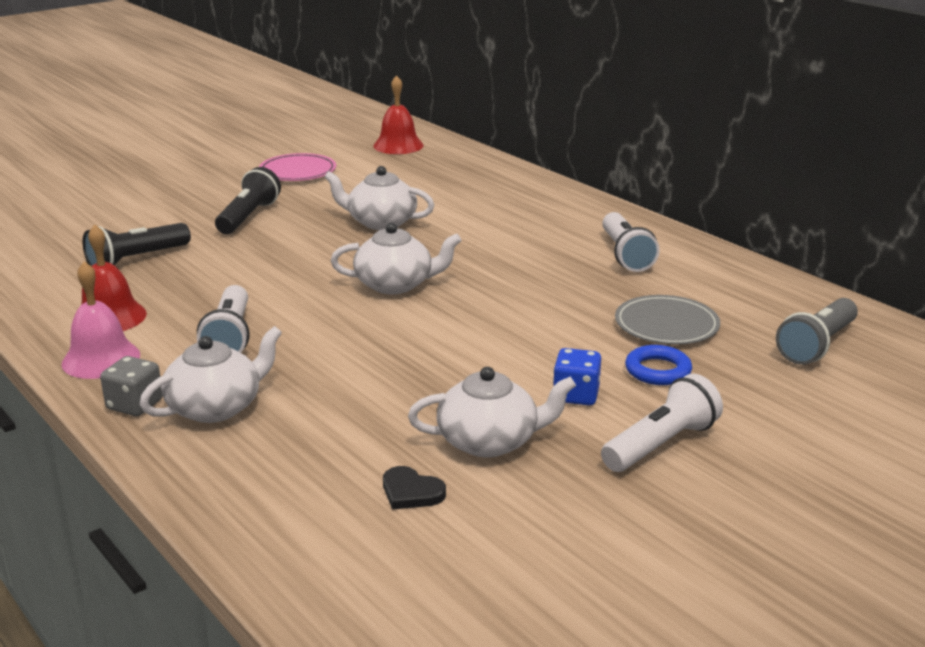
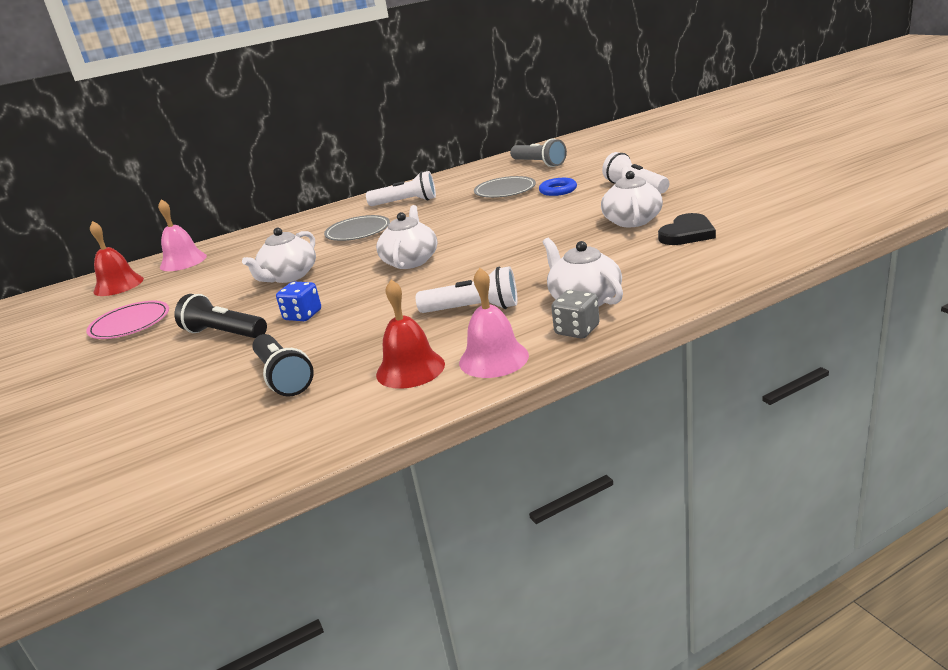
camera: 75 degrees left, 0 degrees up
black heart [383,466,446,510] -> black heart [658,213,716,245], size x1.52
blue dice [553,348,601,405] -> blue dice moved to [276,282,321,321]
none -> pink bell [158,199,207,271]
none -> grey plate [324,215,390,241]

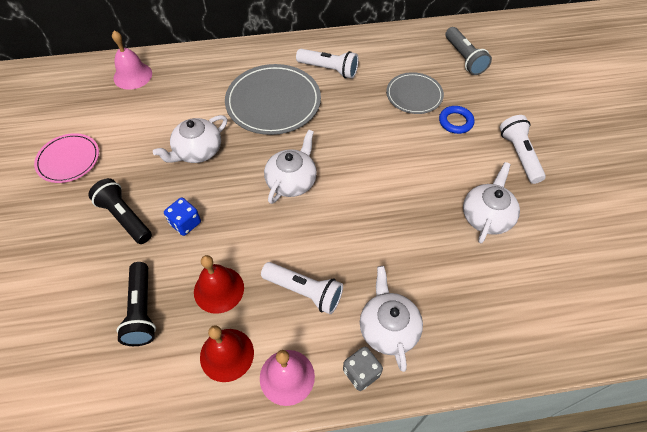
camera: 15 degrees right, 30 degrees up
red bell [90,221,144,296] -> red bell moved to [194,255,244,314]
grey plate [324,215,390,241] -> grey plate [225,64,321,135], size x1.66
black heart [658,213,716,245] -> none

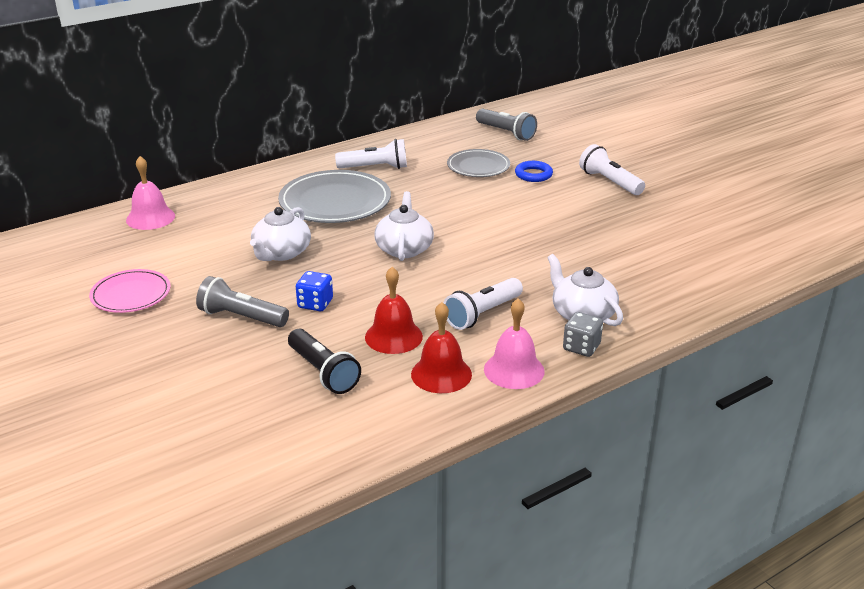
camera: 25 degrees left, 25 degrees down
black flashlight [88,178,152,244] -> grey flashlight [196,276,289,327]
white flashlight [261,262,343,314] -> white flashlight turned 135 degrees clockwise [444,278,523,330]
white teapot [463,162,520,244] -> none

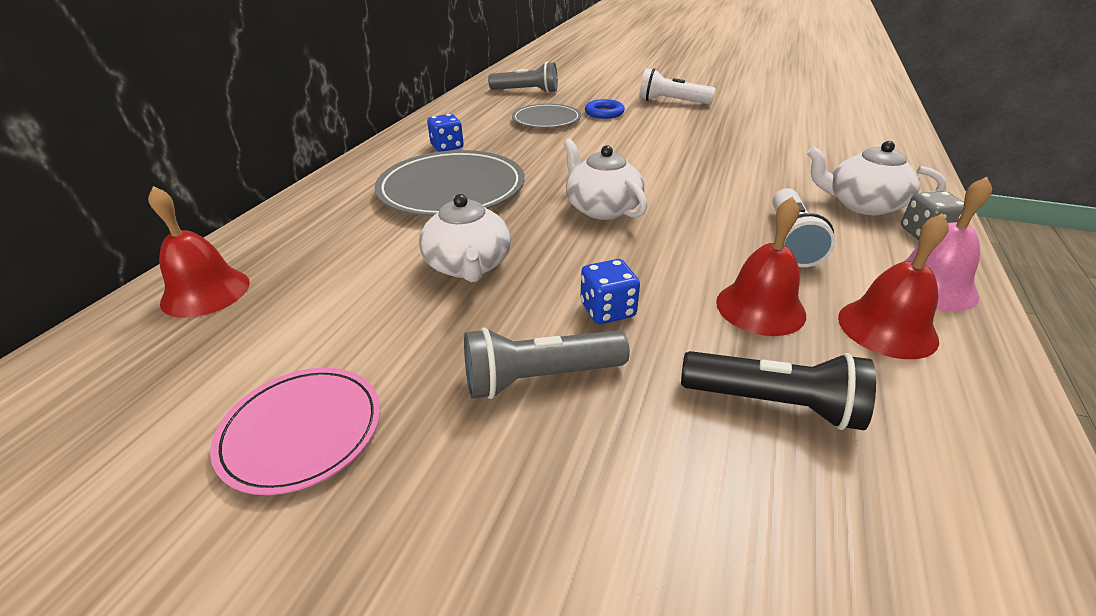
camera: 35 degrees left, 5 degrees up
pink bell [126,156,175,230] -> red bell [148,186,250,318]
white flashlight [335,139,407,169] -> blue dice [427,114,464,152]

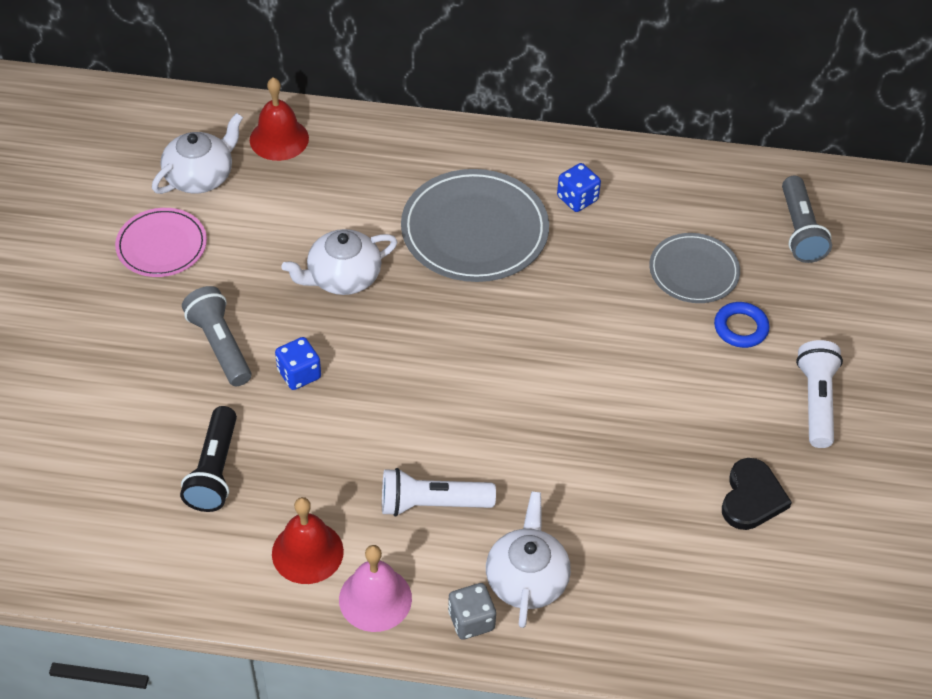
camera: 75 degrees right, 15 degrees up
white teapot [564,138,648,220] -> white teapot moved to [152,113,243,194]
red bell [716,196,806,336] -> none
none -> black heart [722,458,792,530]

